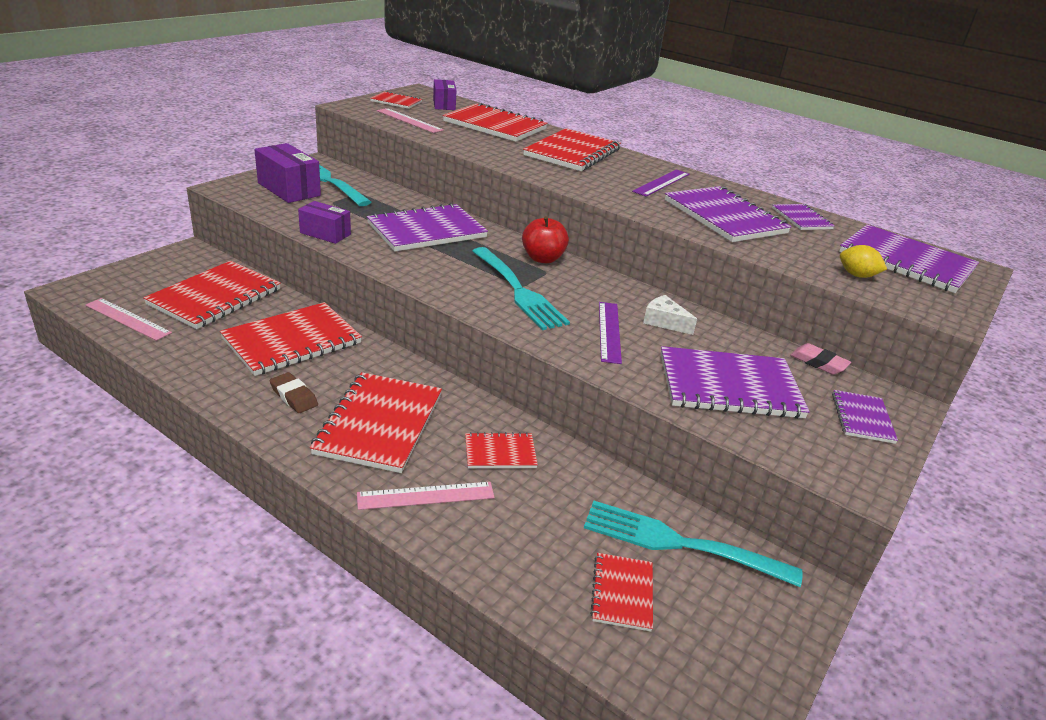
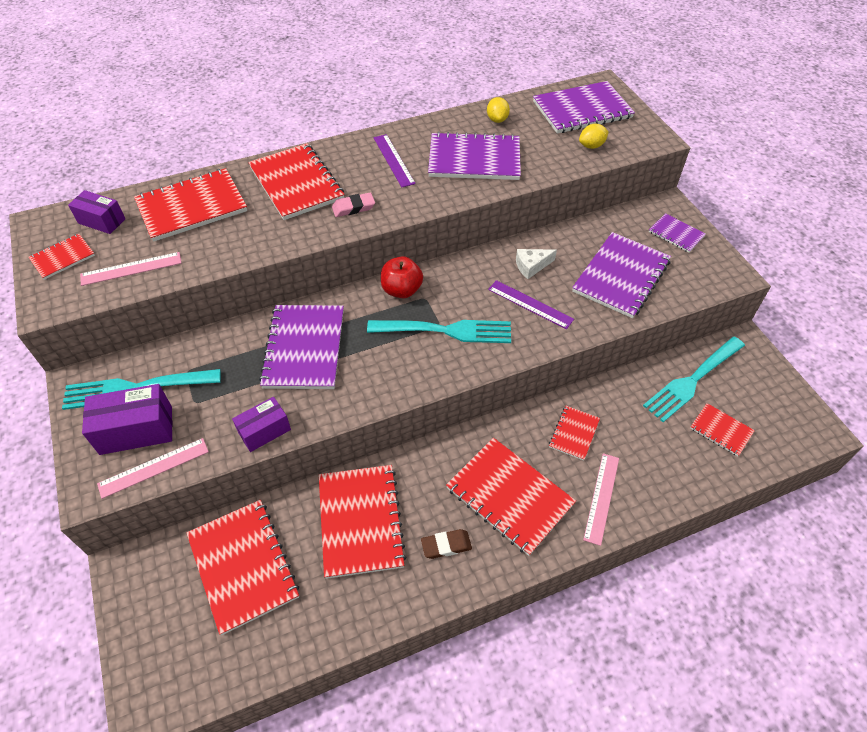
camera: 55 degrees left, 20 degrees up
pink ruler [85,298,172,341] -> pink ruler moved to [97,438,209,499]
purple notebook [772,204,835,230] -> yellow lemon [487,97,510,123]
pink eraser [790,343,851,375] -> pink eraser moved to [332,193,375,217]

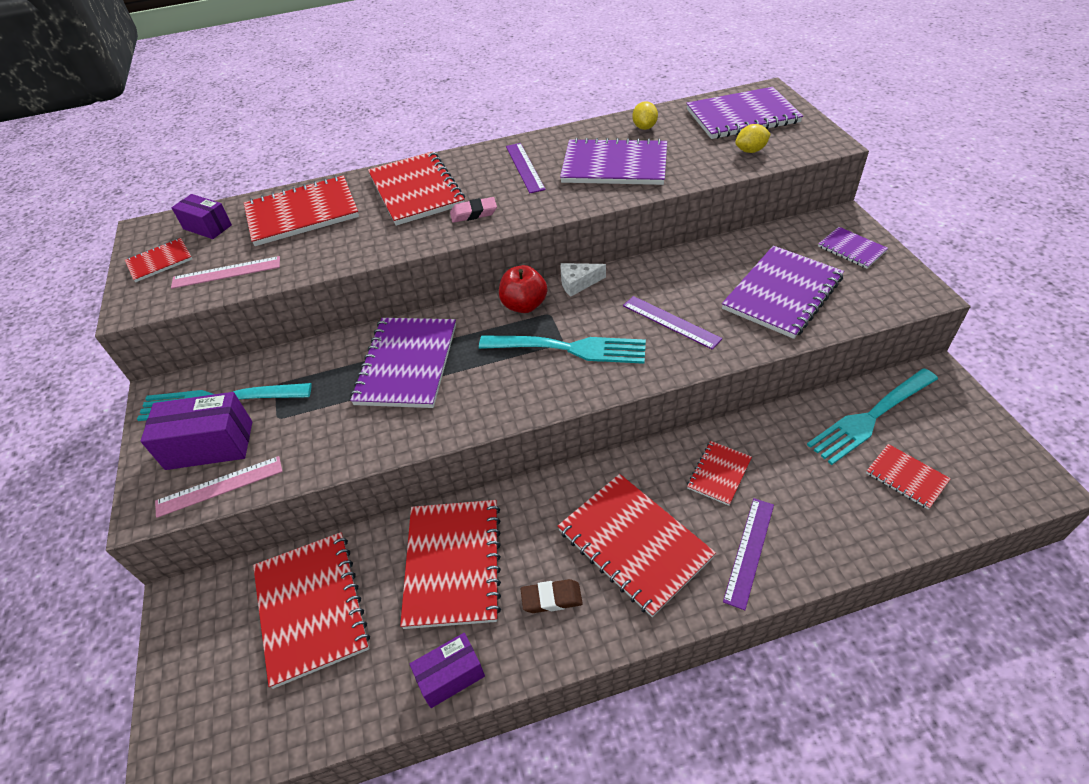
camera: 10 degrees right, 5 degrees down
purple box [232,397,291,452] -> purple box moved to [409,633,485,708]
white cheese [516,249,557,279] -> white cheese moved to [560,263,606,297]
pink ruler [583,453,619,546] -> purple ruler [723,498,774,610]

